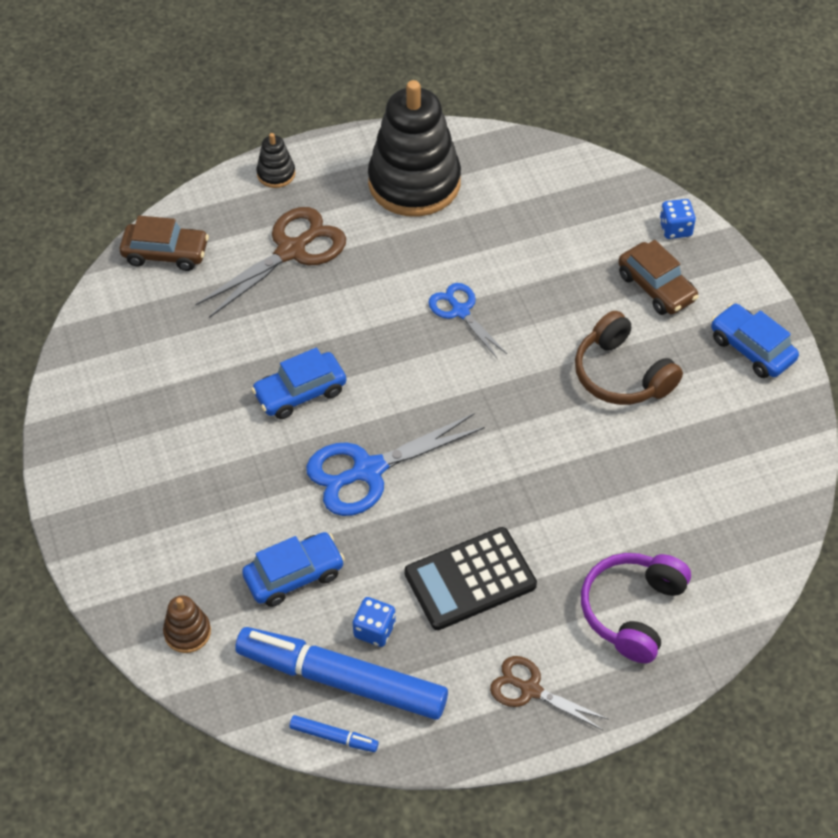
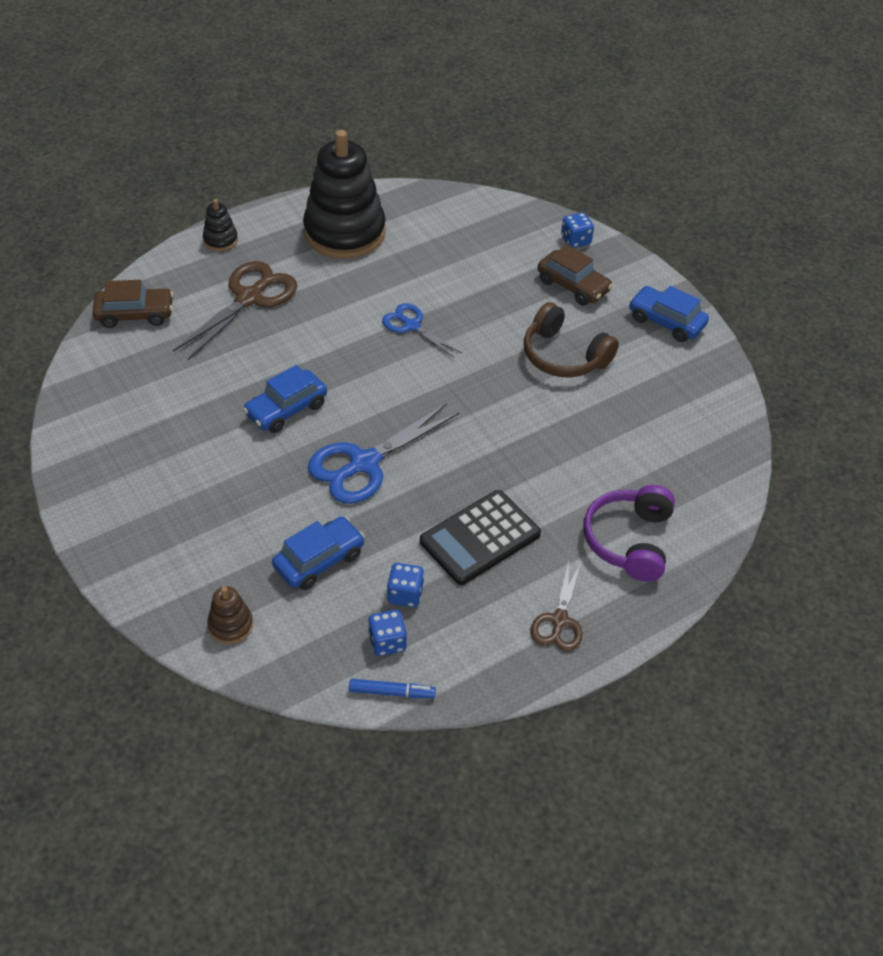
camera: 15 degrees left, 5 degrees down
blue marker [235,627,448,720] -> blue dice [368,610,407,656]
brown scissors [490,656,608,730] -> brown scissors turned 90 degrees counterclockwise [530,561,583,651]

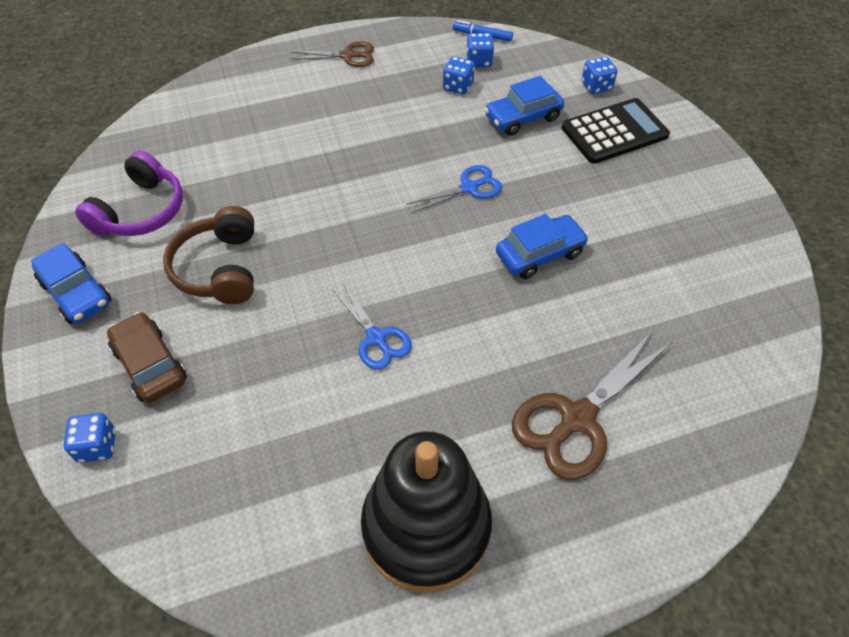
camera: 165 degrees left, 5 degrees up
brown car [92,280,173,328] -> none
black stacking toy [203,199,238,251] -> none
brown stacking toy [207,586,253,644] -> blue dice [582,56,617,94]
blue scissors [308,403,459,504] -> blue scissors [406,165,502,213], size x0.60
black calculator [420,490,541,585] -> black calculator moved to [561,98,670,164]
brown headphones [524,302,619,378] -> brown headphones turned 150 degrees counterclockwise [163,206,254,304]
brown scissors [530,561,583,651] -> brown scissors turned 60 degrees clockwise [290,41,374,67]
purple headphones [583,485,675,582] -> purple headphones moved to [75,150,183,237]

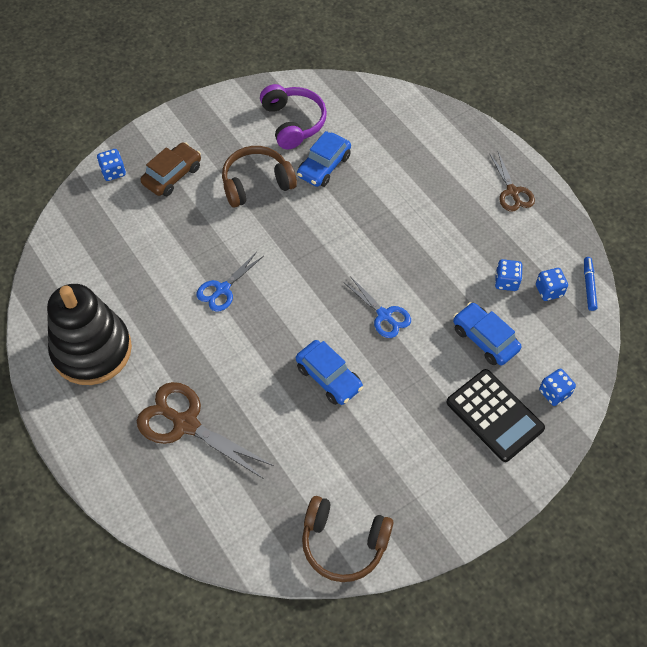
camera: 75 degrees right, 5 degrees up
blue car [31,243,111,324] -> blue car moved to [297,131,351,187]
purple headphones [75,150,183,237] -> purple headphones turned 120 degrees counterclockwise [260,84,327,149]
none -> brown headphones [302,496,393,582]

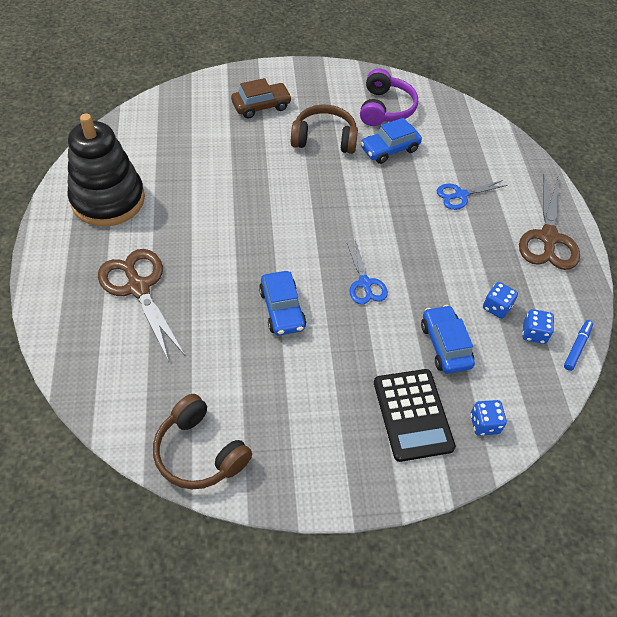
camera: 25 degrees right, 5 degrees down
blue dice [97,149,126,181] -> none
blue scissors [197,252,264,312] -> blue scissors moved to [437,180,507,210]
brown scissors [490,152,535,212] -> brown scissors [519,175,580,270], size x1.67

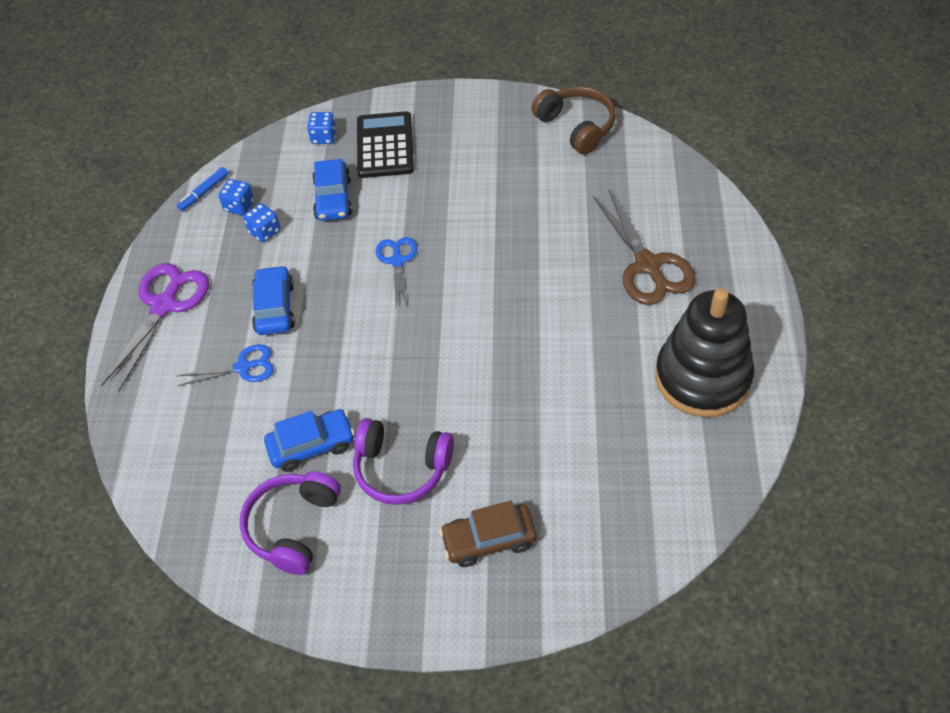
camera: 165 degrees left, 0 degrees up
blue car [259,271,306,335] -> blue car moved to [252,265,295,335]
brown headphones [291,105,358,154] -> purple headphones [353,418,454,505]
brown scissors [519,175,580,270] -> purple scissors [101,263,209,392]

